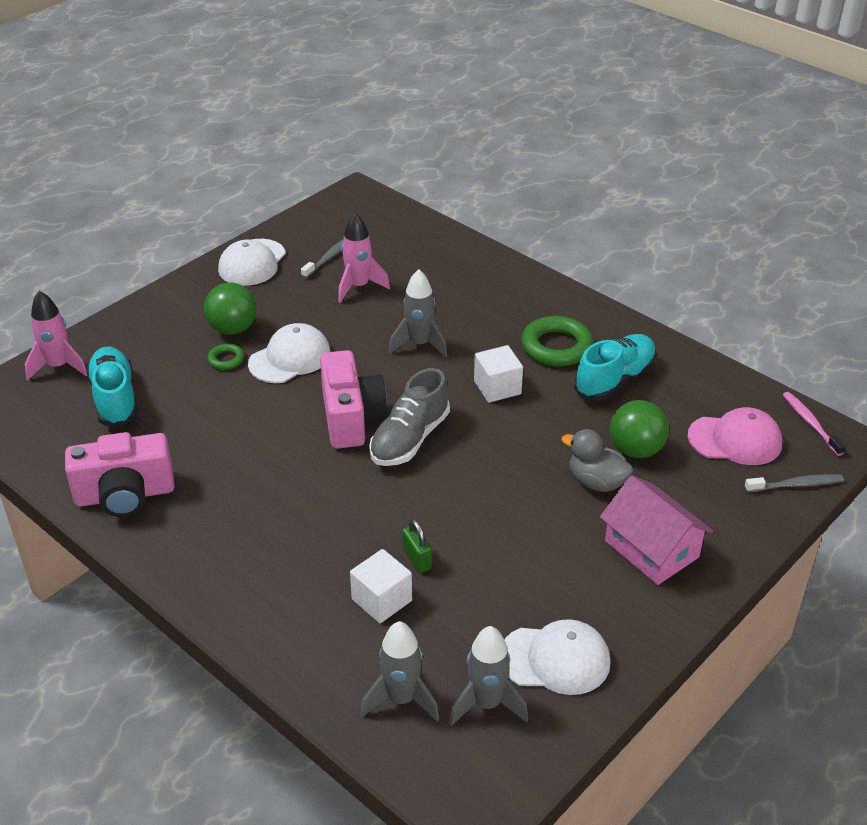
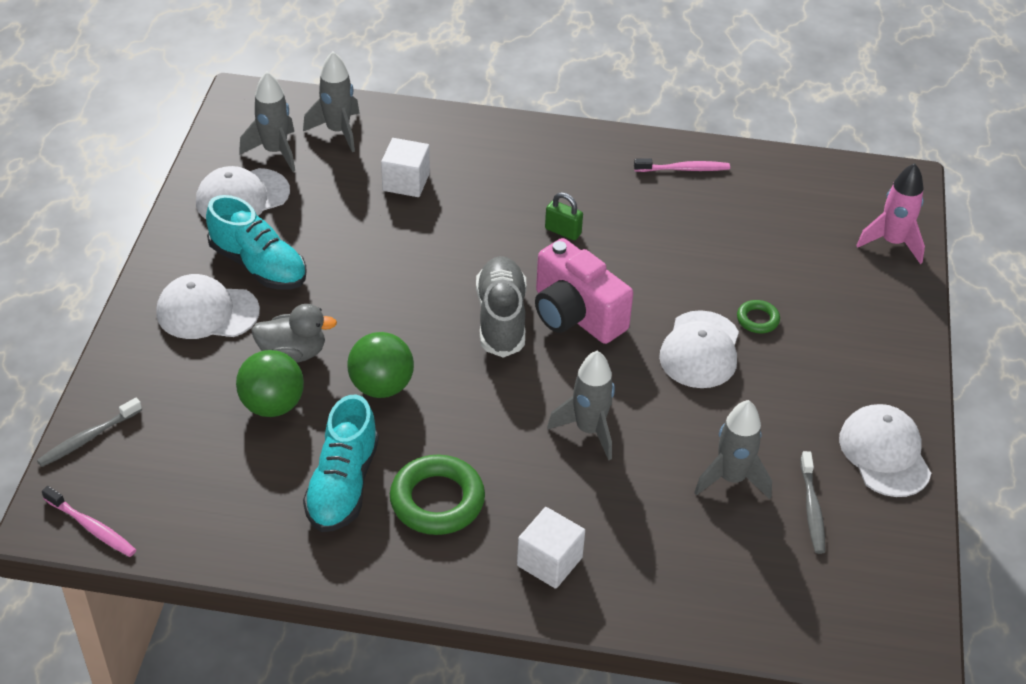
camera: 145 degrees right, 5 degrees up
pink camera [65,432,175,517] -> pink toothbrush [634,158,730,172]
turquoise shoe [86,347,138,427] -> turquoise shoe moved to [206,195,307,290]
green ball [204,282,257,335] -> green ball moved to [347,332,414,398]
pink rocket [338,213,390,303] -> grey rocket [694,400,772,499]
green padlock [402,519,432,573] -> green padlock moved to [545,192,583,240]
white cube [474,345,523,403] -> white cube moved to [517,507,585,589]
pink house [600,475,713,585] -> white cap [156,274,260,339]
pink cap [687,407,782,465] -> none

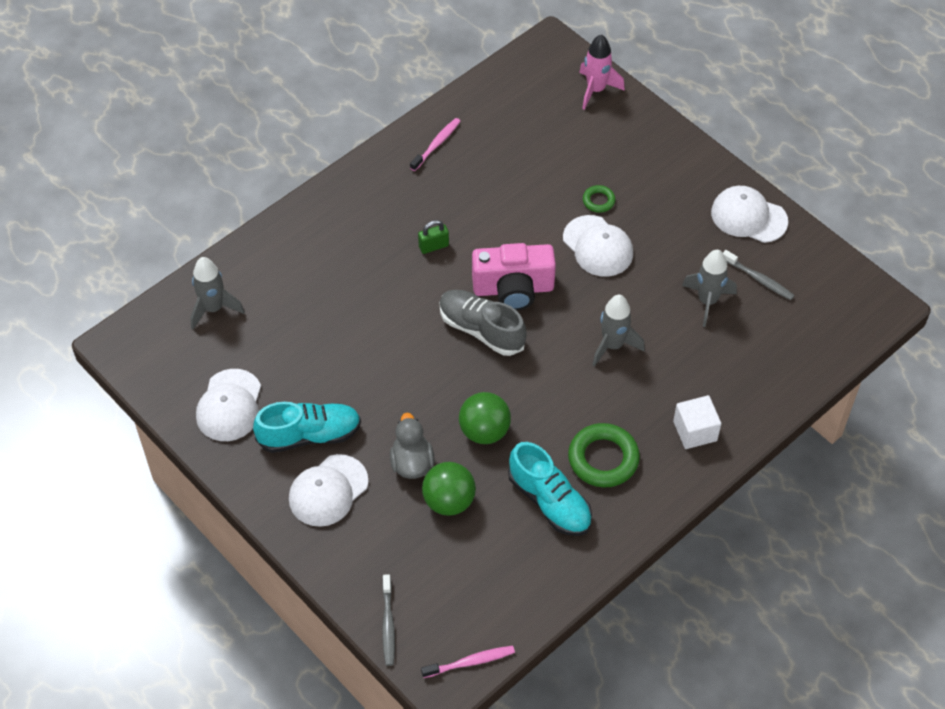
camera: 50 degrees left, 10 degrees up
grey rocket [239,72,295,172] -> none
grey duck [252,304,337,363] -> grey duck turned 45 degrees counterclockwise [390,413,435,479]
white cube [381,138,430,197] -> none

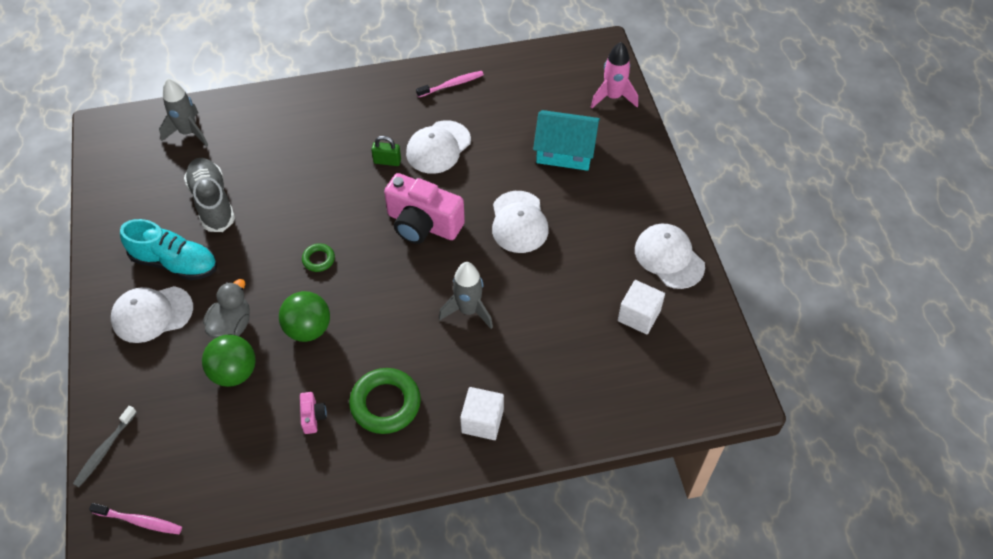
camera: 30 degrees right, 0 degrees up
white cap [196,369,261,441] -> white cap moved to [406,120,471,174]
grey shoe [440,290,526,356] -> grey shoe moved to [184,158,235,232]
turquoise shoe [508,442,592,536] -> pink camera [300,392,327,434]
green ring [583,185,615,213] -> green ring moved to [302,243,335,272]
grey rocket [682,250,737,327] -> none
grey toothbrush [723,250,795,300] -> white cube [618,280,665,334]
none -> turquoise house [533,110,600,171]

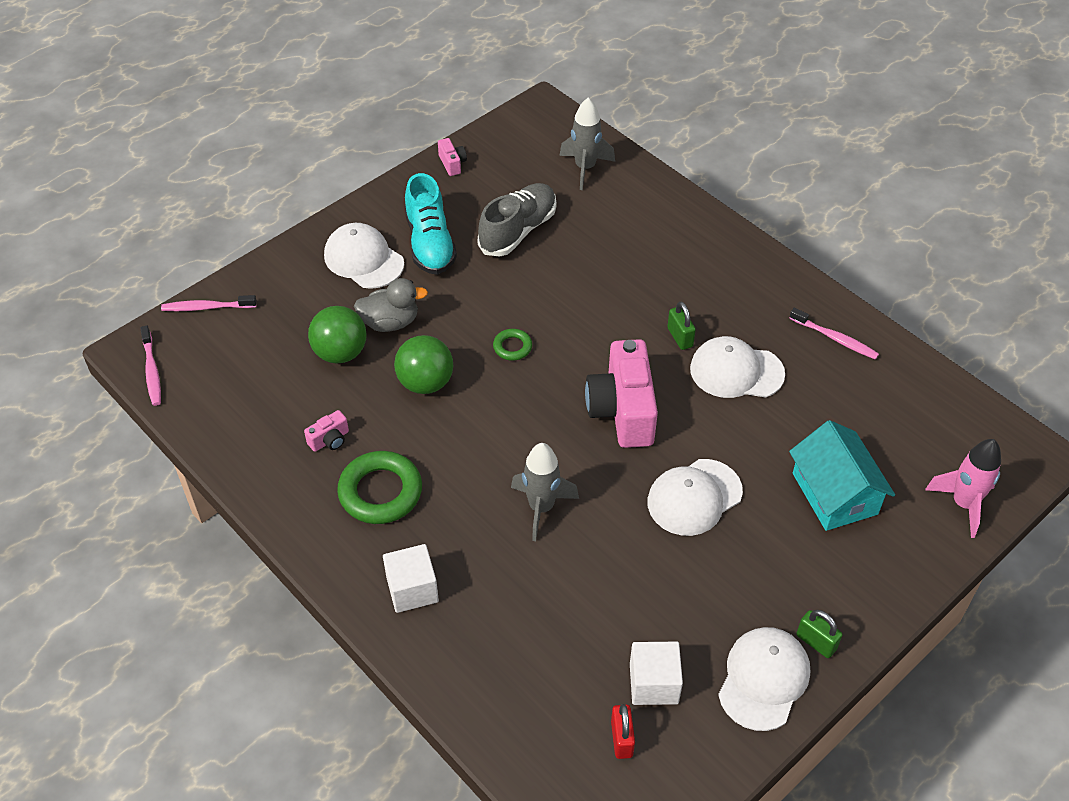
camera: 60 degrees right, 5 degrees down
grey toothbrush [73,406,137,487] -> pink toothbrush [161,295,257,311]
none -> pink camera [438,138,467,176]
none -> red padlock [611,704,635,759]
none -> green padlock [796,610,843,658]

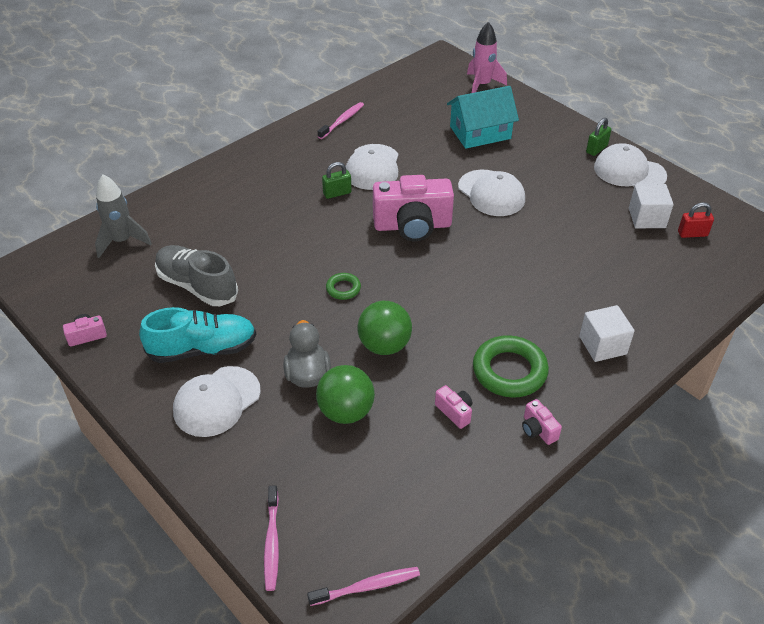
camera: 90 degrees left, 5 degrees down
grey rocket [511,443,579,541] -> none
none -> pink camera [522,399,562,445]

